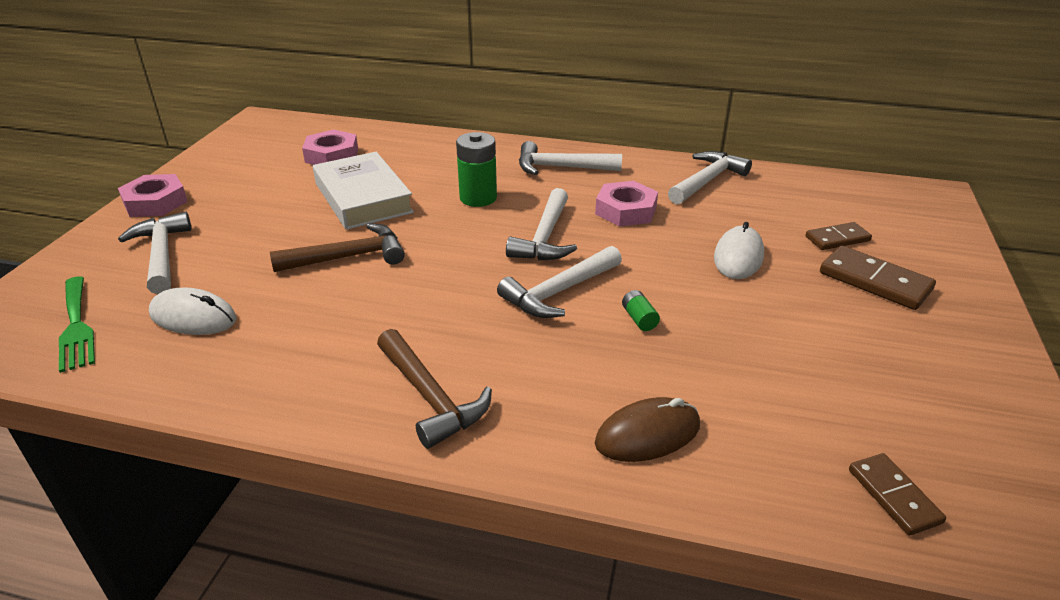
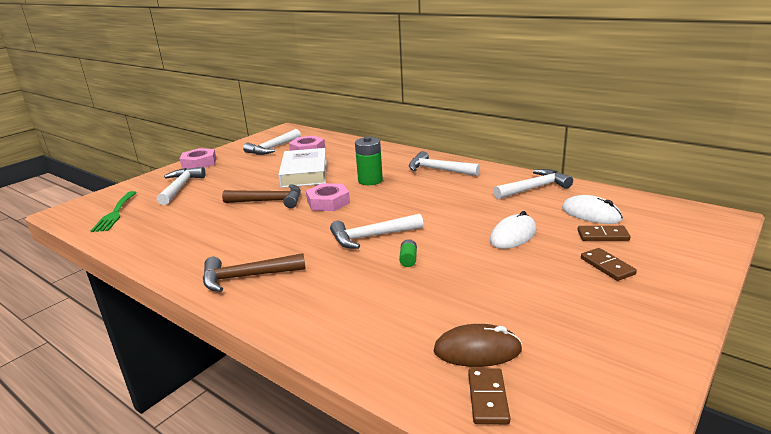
camera: 25 degrees right, 10 degrees down
white mouse [149,287,236,335] -> white mouse moved to [562,195,623,224]
brown hammer [377,329,492,449] -> brown hammer turned 90 degrees clockwise [203,253,306,292]
white hammer [506,188,577,261] -> white hammer moved to [243,129,301,155]
pink nut [595,181,658,227] -> pink nut moved to [306,183,350,211]
brown mouse [595,397,700,462] -> brown mouse moved to [433,324,522,367]
brown domino [820,246,936,310] -> brown domino [581,248,637,281], size x0.64

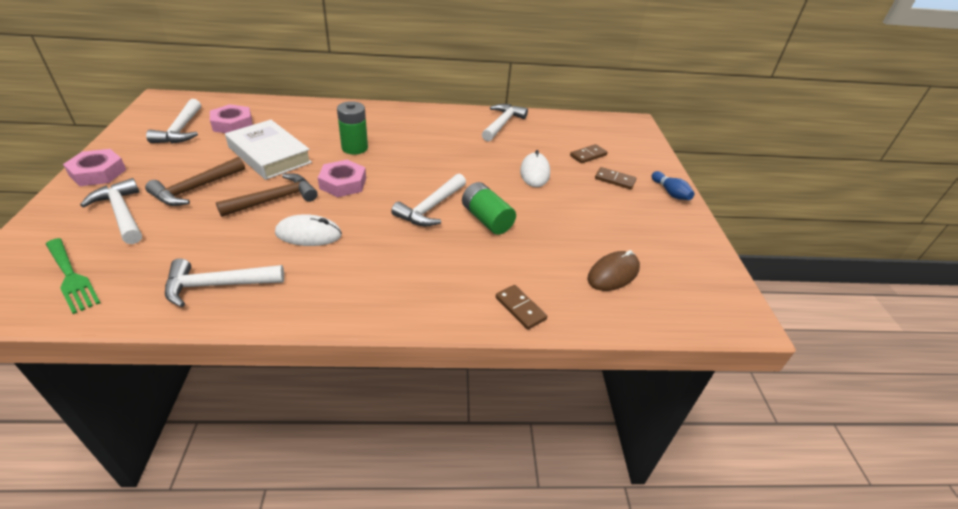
camera: 45 degrees left, 15 degrees up
brown hammer [203,253,306,292] -> brown hammer moved to [145,157,245,206]
green battery [399,239,417,267] -> green battery [462,182,516,235], size x2.03
white hammer [409,151,480,176] -> white hammer moved to [165,258,284,307]
brown domino [468,368,510,424] -> brown domino moved to [496,285,547,330]
white mouse [562,195,623,224] -> white mouse moved to [275,214,342,246]
none -> blue bowling pin [652,171,695,200]

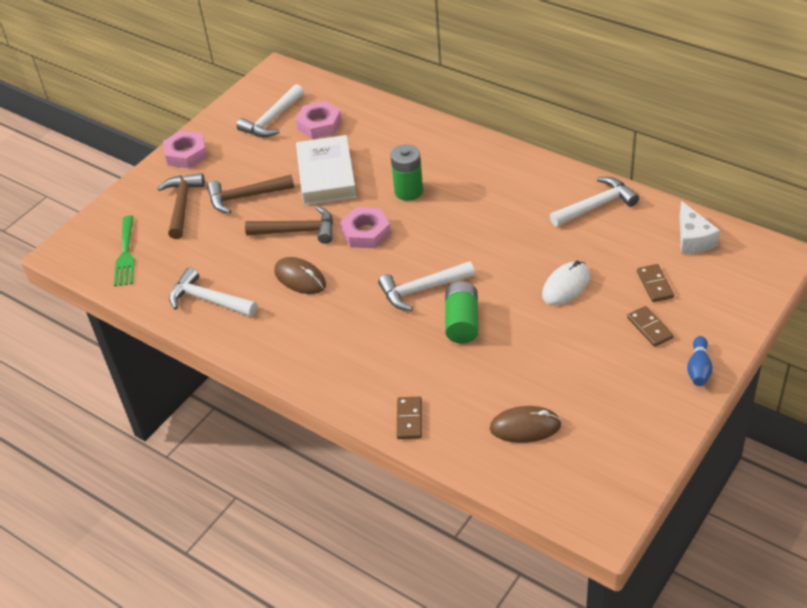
camera: 45 degrees right, 5 degrees up
white hammer [80,178,142,244] -> brown hammer [157,173,205,239]
white mouse [275,214,342,246] -> brown mouse [274,257,326,294]
brown domino [570,144,608,164] -> brown domino turned 75 degrees clockwise [637,264,674,302]
none -> white cheese [679,201,720,254]

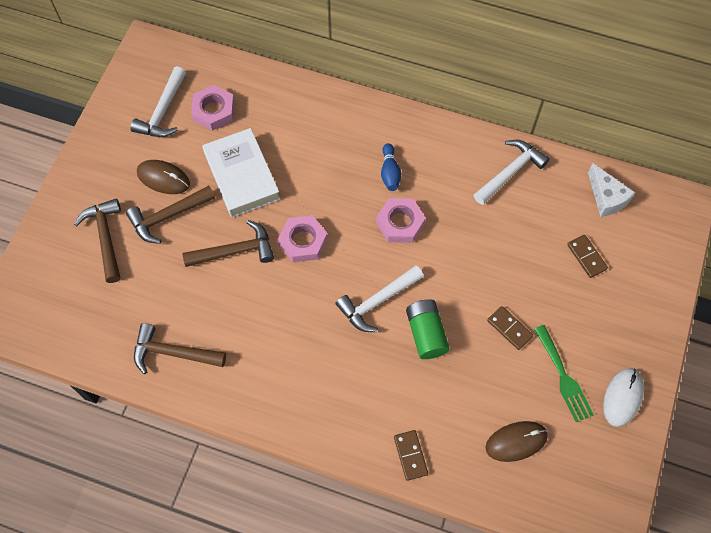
camera: 20 degrees left, 20 degrees up
green fork [114,216,135,286] -> green fork moved to [534,325,594,422]
pink nut [163,130,207,168] -> pink nut moved to [376,198,426,243]
white hammer [169,267,257,317] -> brown hammer [134,323,226,374]
brown mouse [274,257,326,294] -> brown mouse moved to [137,160,190,194]
green battery [390,144,423,201] -> none
white mouse [542,261,590,305] -> white mouse moved to [603,368,644,427]
brown domino [627,306,674,347] -> brown domino moved to [487,306,533,350]
blue bowling pin [687,336,713,386] -> blue bowling pin moved to [381,143,401,191]

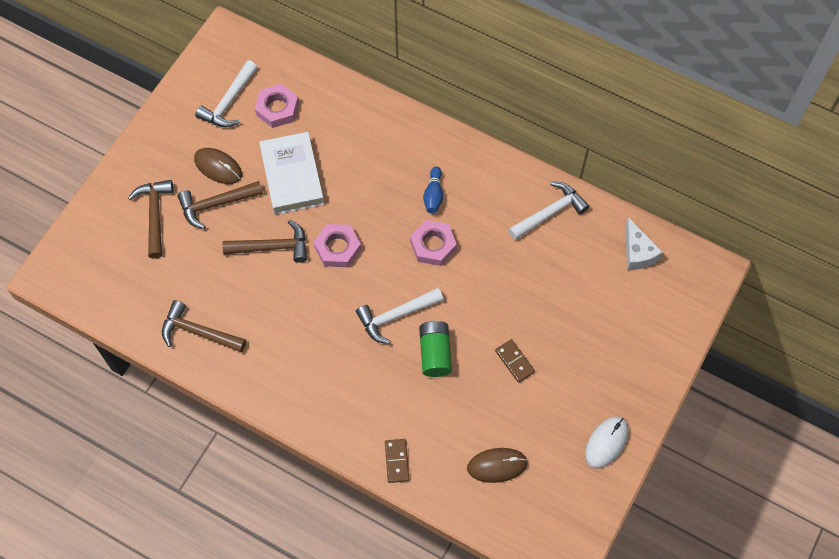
camera: 10 degrees right, 0 degrees up
green fork [534,325,594,422] -> none
brown domino [567,235,608,278] -> none

